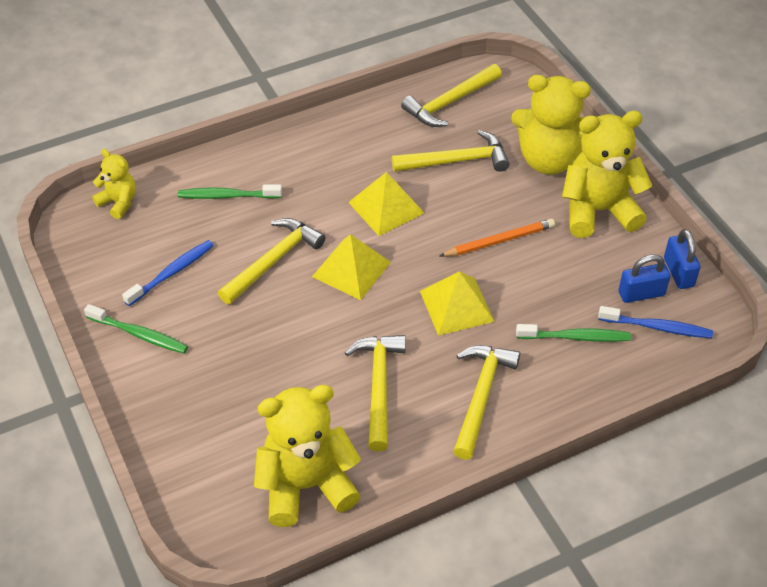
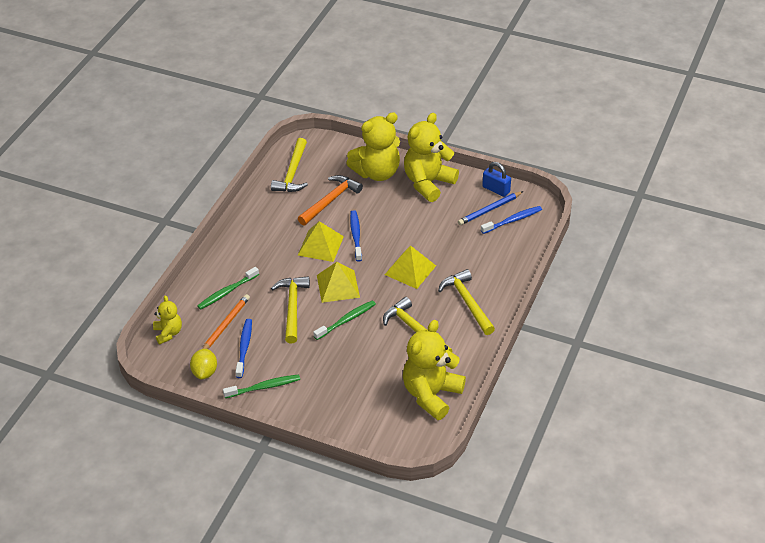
camera: 40 degrees left, 5 degrees down
yellow teddy bear [92,149,136,219] -> yellow teddy bear turned 75 degrees clockwise [153,295,182,345]
yellow hammer [392,130,510,172] -> orange hammer [298,175,363,226]
orange pencil [440,219,555,257] -> orange pencil moved to [202,294,250,349]
green toothbrush [516,324,631,342] -> green toothbrush moved to [313,300,376,340]
blue padlock [618,254,671,303] -> blue pencil [458,191,523,225]
none -> yellow lemon [190,349,217,379]
none -> blue toothbrush [350,210,362,262]

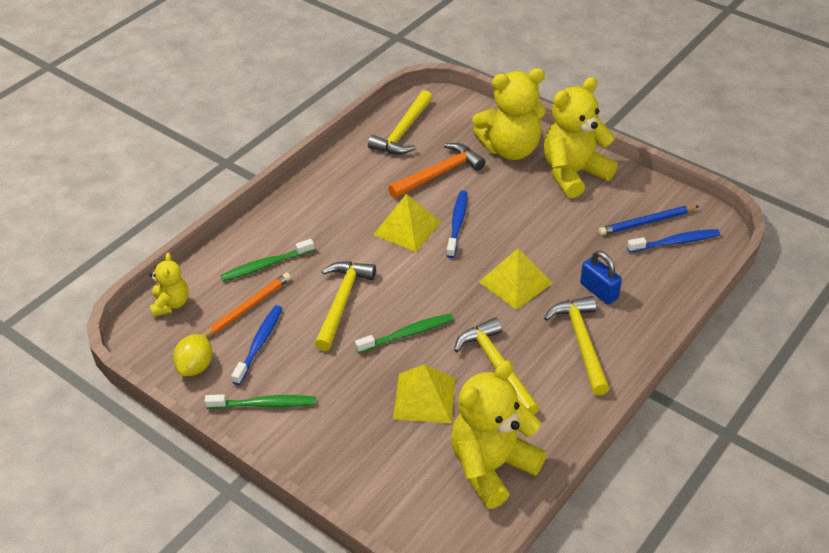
camera: 15 degrees right, 0 degrees up
yellow pyramid [317,262,360,303] -> yellow pyramid moved to [393,364,455,423]
blue padlock [482,162,511,197] -> blue padlock moved to [580,251,622,304]

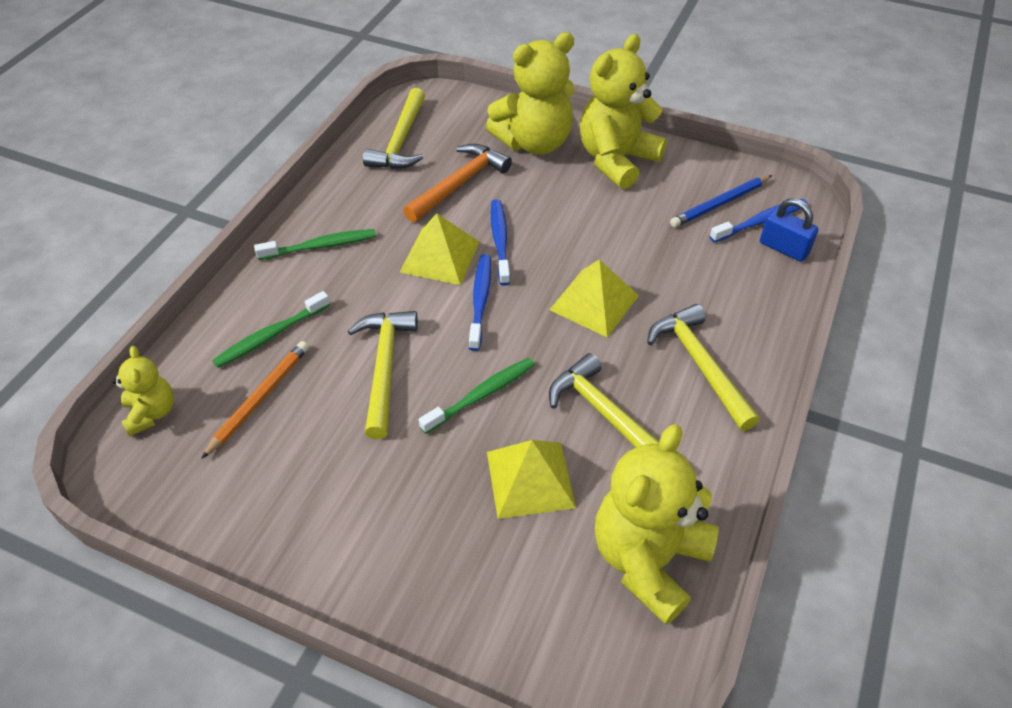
camera: 15 degrees left, 5 degrees up
yellow lemon [173,334,212,376] -> none
green toothbrush [205,394,316,409] -> green toothbrush moved to [254,229,376,260]
blue toothbrush [231,305,282,385] -> blue toothbrush moved to [469,254,491,351]
blue padlock [580,251,622,304] -> blue padlock moved to [760,198,818,262]

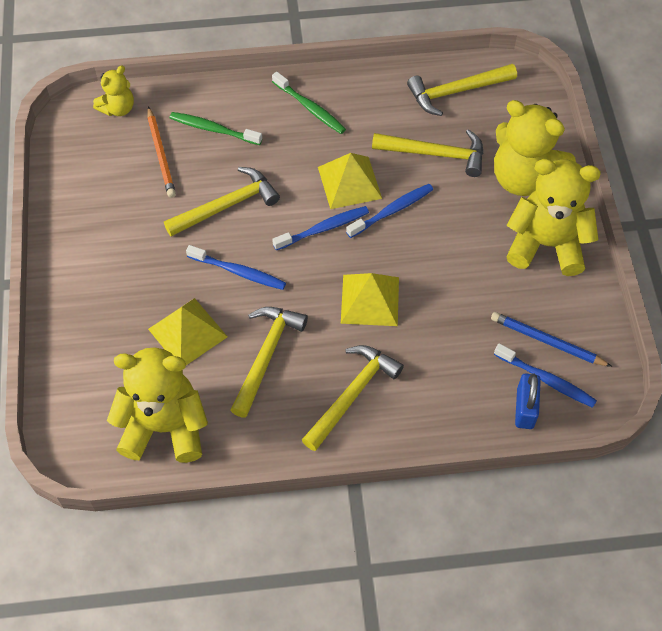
camera: 60 degrees right, 10 degrees up
orange pencil [201,341,309,459] -> orange pencil turned 75 degrees clockwise [147,106,176,198]
orange hammer [403,144,512,222] -> yellow hammer [372,129,484,177]
green toothbrush [419,358,535,434] -> blue toothbrush [186,245,286,290]

